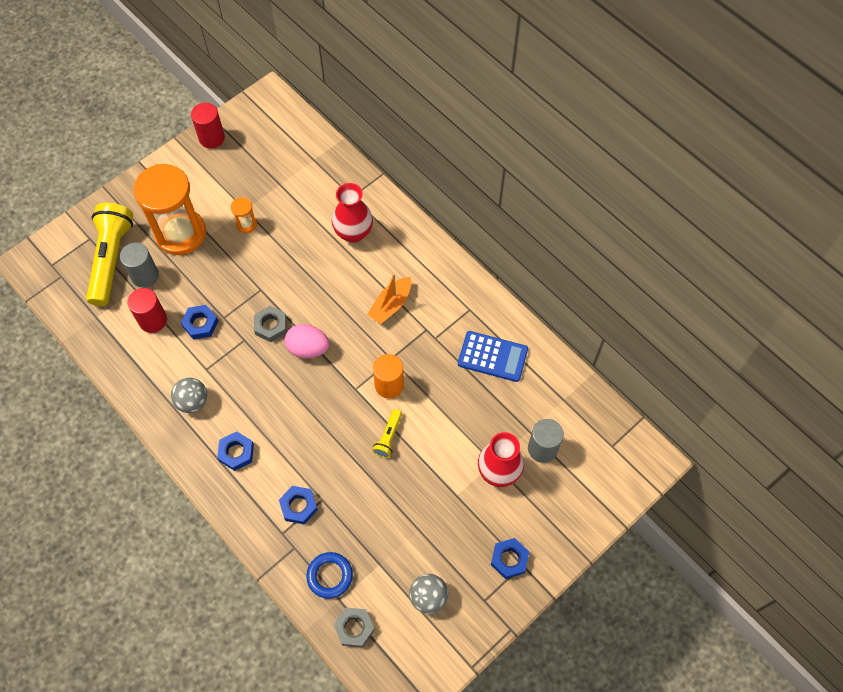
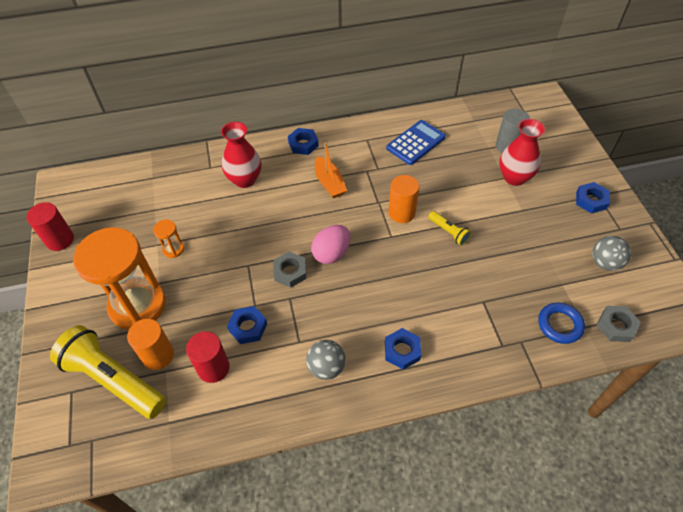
camera: 60 degrees left, 10 degrees down
grey cylinder [120,243,159,288] -> orange cylinder [127,319,174,370]
blue nut [279,486,318,525] -> blue nut moved to [288,128,319,155]

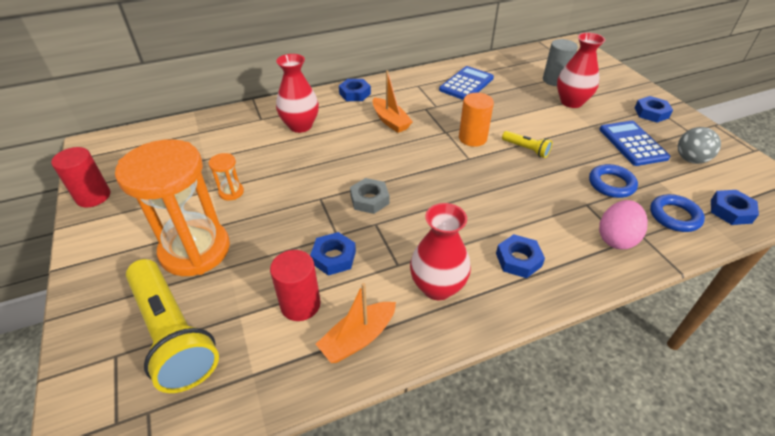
camera: 10 degrees left, 10 degrees down
yellow flashlight [50,325,166,419] -> yellow flashlight turned 150 degrees counterclockwise [126,259,219,393]
orange cylinder [127,319,174,370] -> none
grey ball [306,340,346,380] -> red vase [410,203,471,300]
pink egg [311,225,350,264] -> pink egg moved to [599,200,648,249]
grey nut [597,306,641,342] -> blue nut [711,190,759,225]
none -> orange boat [316,283,396,363]
none -> blue ring [589,164,638,198]
none -> blue calculator [599,121,670,166]

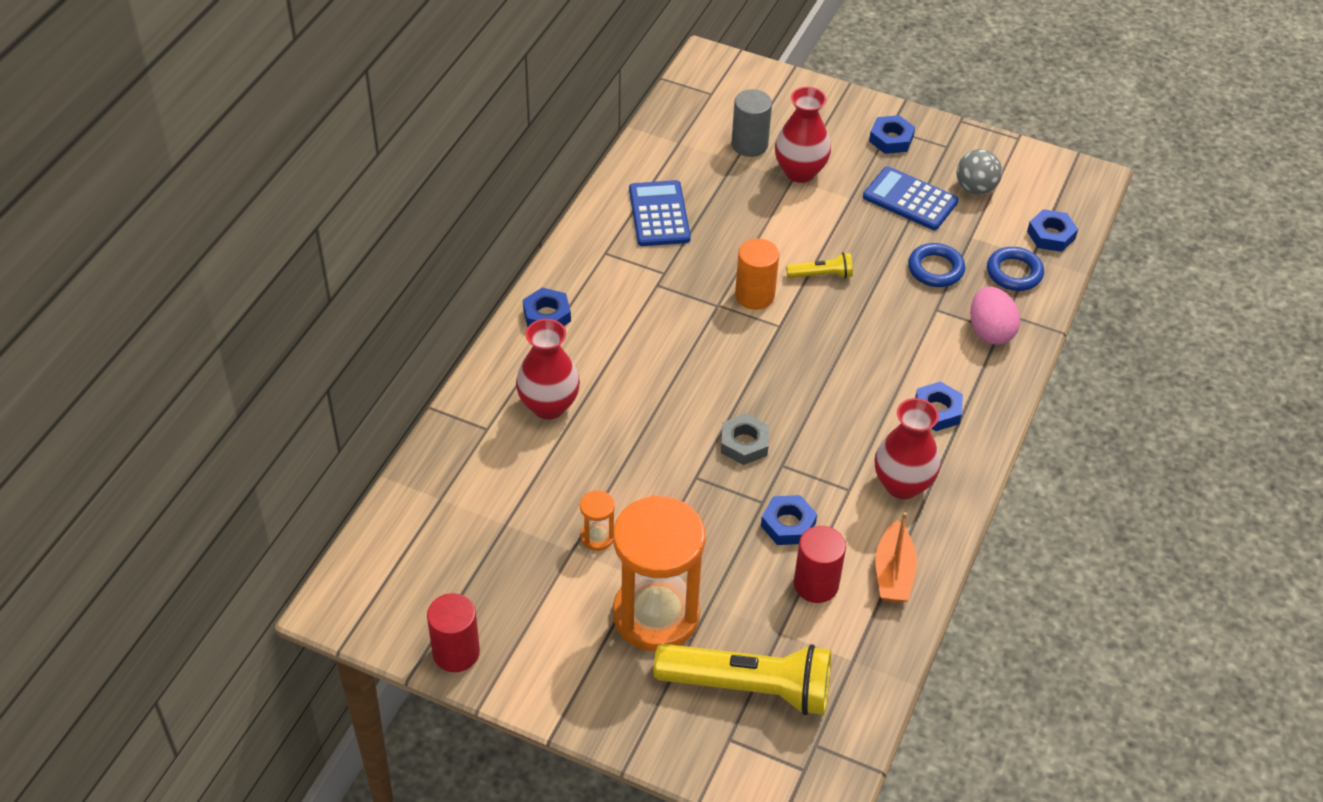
camera: 45 degrees left, 5 degrees up
orange boat [372,70,413,133] -> none

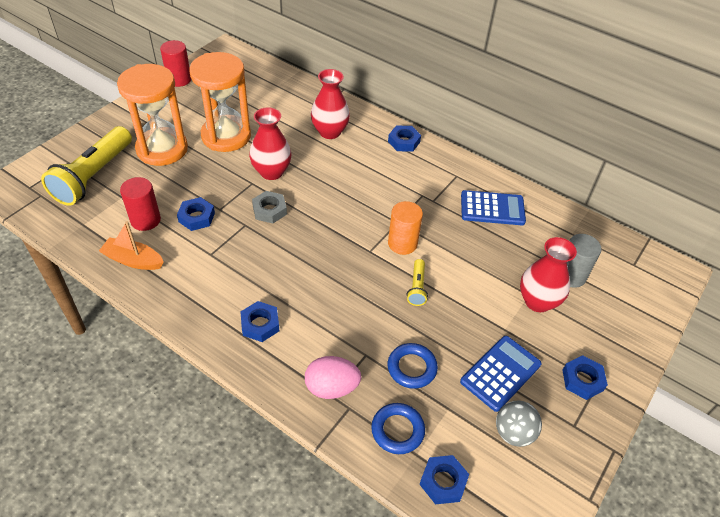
camera: 100 degrees right, 0 degrees up
orange hourglass [580,490,615,551] -> orange hourglass [189,52,251,152], size x2.46
red vase [875,398,941,499] -> red vase moved to [249,107,291,180]

